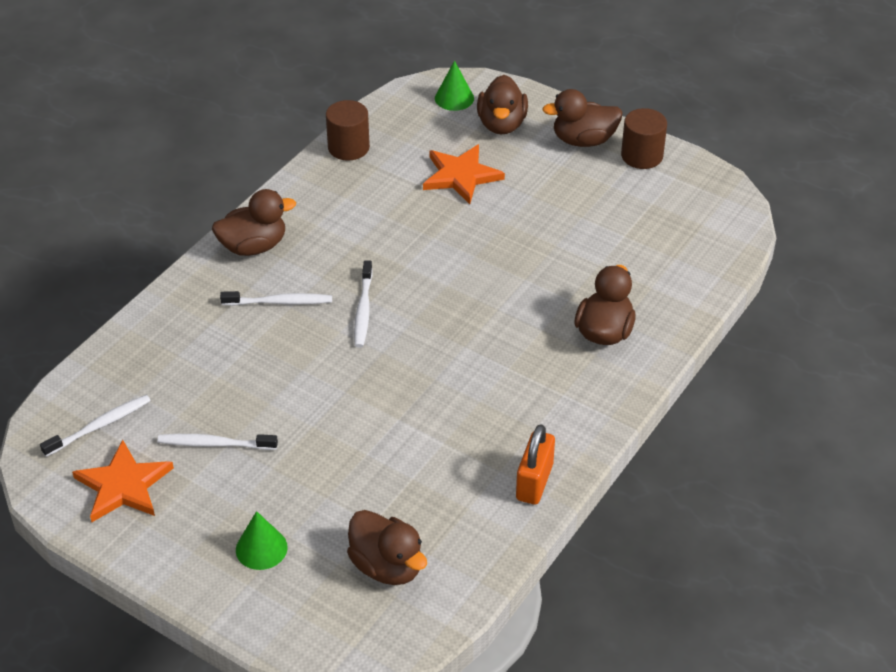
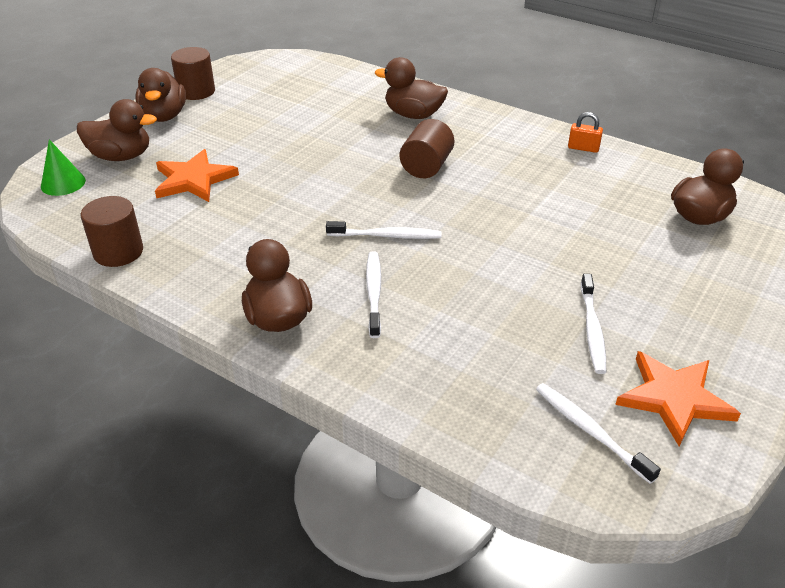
camera: 90 degrees left, 5 degrees down
green cone [236,511,288,570] -> none
orange padlock [516,424,555,505] -> orange padlock [568,112,603,153], size x0.63
none -> brown cylinder [400,119,454,178]

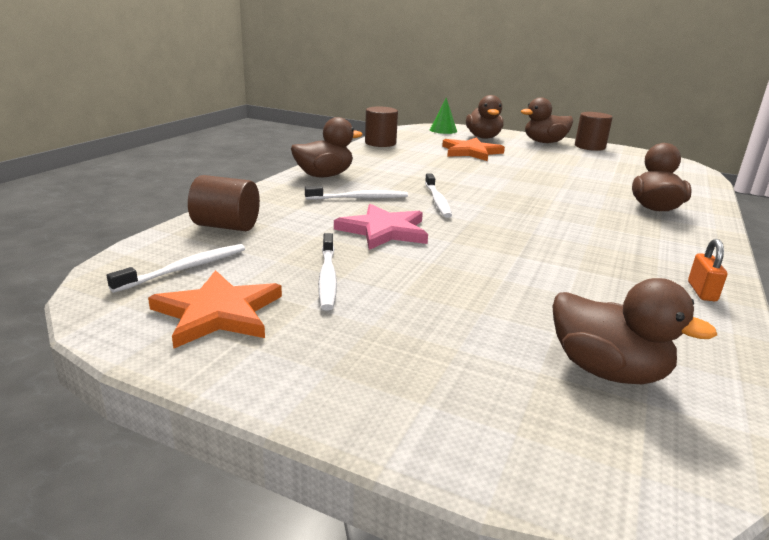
camera: 80 degrees right, 15 degrees down
brown cylinder [400,119,454,178] -> brown cylinder moved to [188,175,260,231]
white toothbrush [581,274,606,374] -> white toothbrush turned 90 degrees counterclockwise [318,233,337,310]
none -> pink star [334,204,428,250]

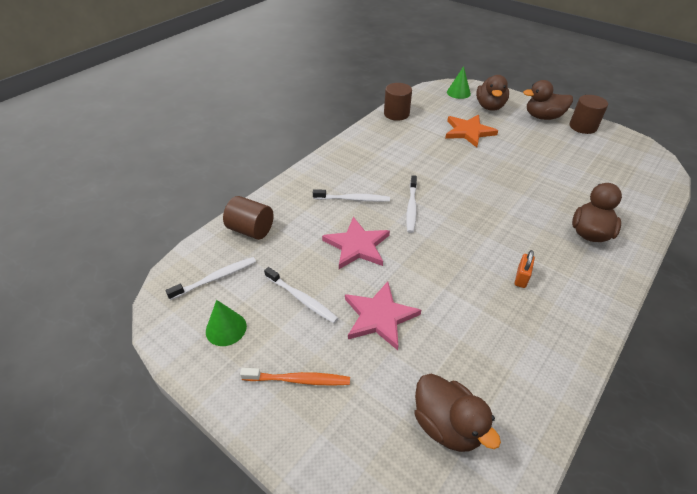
camera: 15 degrees right, 20 degrees up
orange star [148,270,282,348] -> green cone [206,300,247,346]
brown duck [291,117,363,177] -> none
white toothbrush [318,233,337,310] -> white toothbrush turned 60 degrees counterclockwise [264,267,338,323]
orange padlock [688,239,727,301] -> orange padlock moved to [515,250,535,288]
none -> orange toothbrush [240,368,350,386]
none -> pink star [345,282,421,350]

